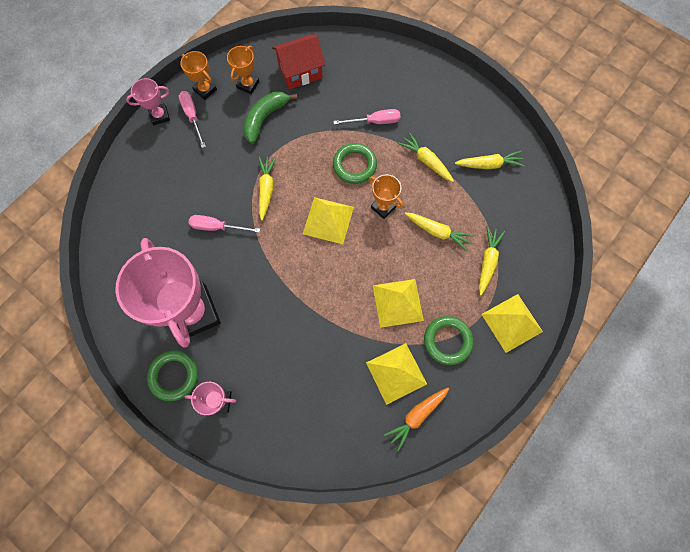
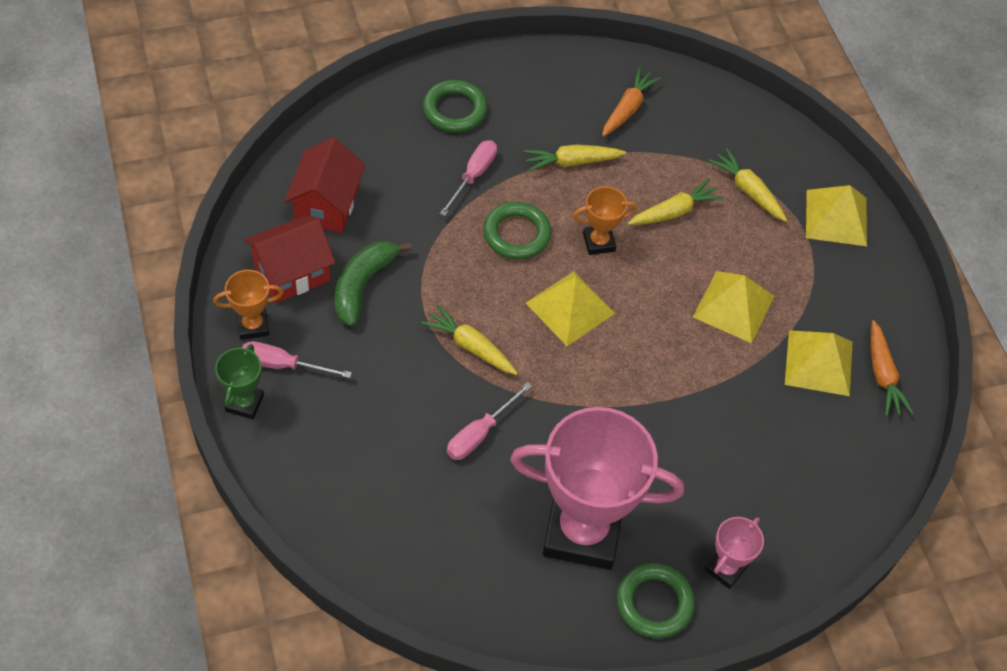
camera: 60 degrees left, 15 degrees down
pink trophy [126,78,170,125] -> green trophy [215,344,264,419]
orange trophy [227,46,259,94] -> red house [244,215,335,303]
green banana [243,91,298,144] -> green banana turned 45 degrees clockwise [334,241,412,327]
green ring [424,316,473,365] -> green ring moved to [423,80,487,133]
yellow carrot [455,151,525,169] -> orange carrot [602,67,661,137]

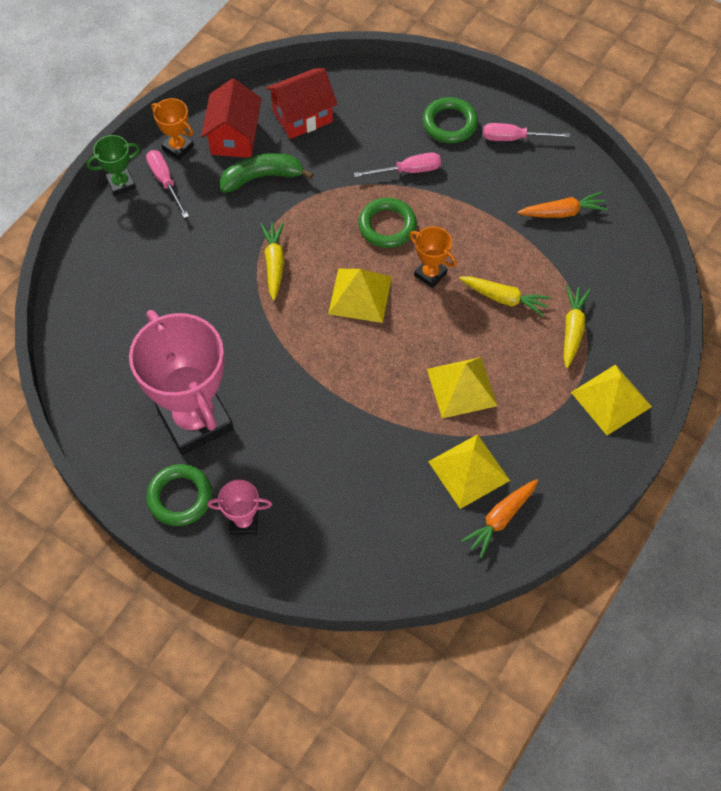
camera: 55 degrees right, 5 degrees up
red house [244,215,335,303] -> red house turned 75 degrees clockwise [201,78,262,158]
pink screwdriver [447,382,532,460] -> pink screwdriver moved to [483,123,570,141]
yellow carrot [524,145,626,171] -> none

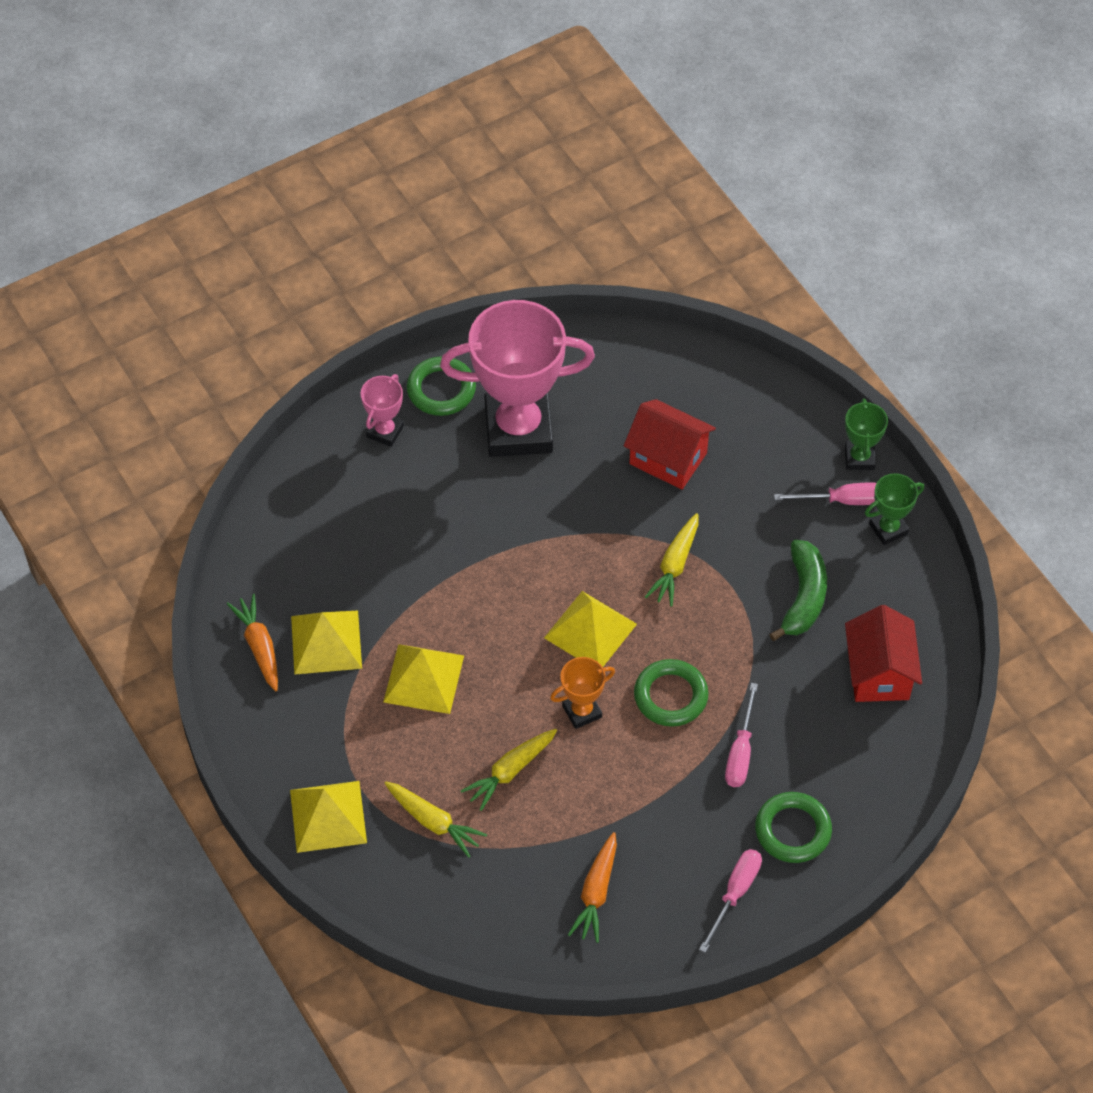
camera: 115 degrees right, 5 degrees down
orange trophy [151,98,194,160] -> green trophy [865,473,924,545]
red house [201,78,262,158] -> red house moved to [624,399,716,489]
yellow carrot [260,222,284,301] -> yellow carrot turned 90 degrees clockwise [645,513,698,607]

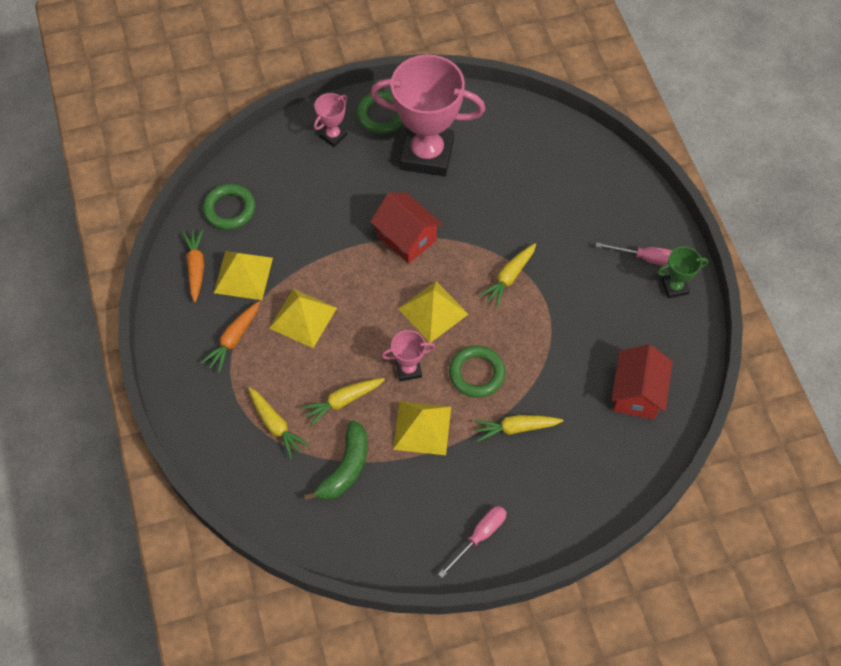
camera: 15 degrees right, 5 degrees up
yellow pyramid [290,781,367,853] -> yellow pyramid moved to [393,401,451,455]
orange trophy [550,657,615,729] -> pink trophy [381,330,435,381]
orange carrot [568,832,617,943] -> orange carrot moved to [201,301,260,373]
red house [624,399,716,489] -> red house moved to [370,192,443,264]
pink screwdriver [725,683,758,787] -> yellow carrot [473,415,564,442]
green ring [755,792,832,863] -> green ring moved to [203,184,255,230]
green banana [769,540,827,641] -> green banana moved to [304,420,368,501]
green trophy [845,398,888,470] -> none

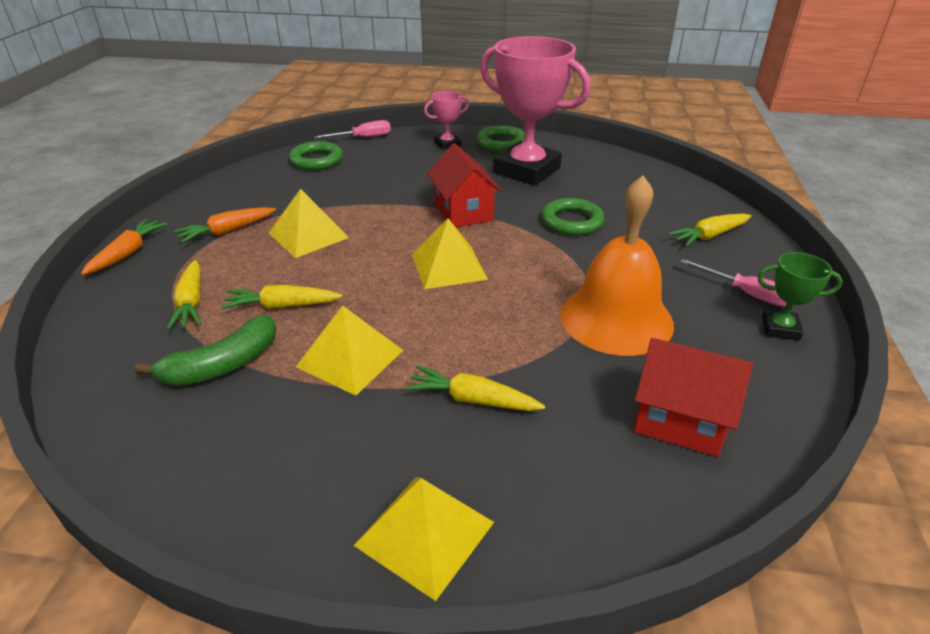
camera: 25 degrees right, 25 degrees down
orange carrot [182,229,204,302] -> orange carrot moved to [81,219,168,275]
yellow pyramid [214,251,273,300] -> yellow pyramid moved to [353,477,494,601]
pink trophy [381,330,435,381] -> none
pink screwdriver [438,506,507,578] -> pink screwdriver moved to [314,120,391,139]
green ring [449,345,505,398] -> green ring moved to [541,198,604,235]
yellow carrot [479,243,536,307] -> yellow carrot moved to [668,214,751,247]
red house [611,344,673,420] -> red house turned 75 degrees clockwise [634,338,753,457]
none -> orange bell [560,175,674,356]

